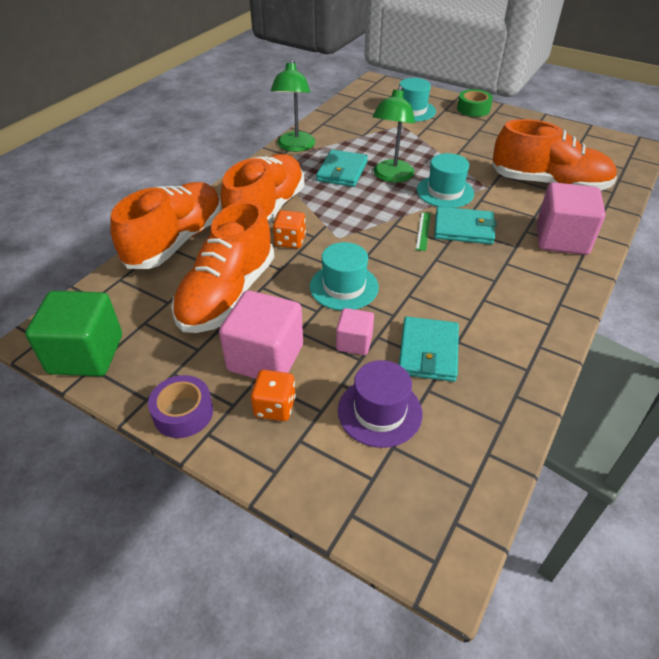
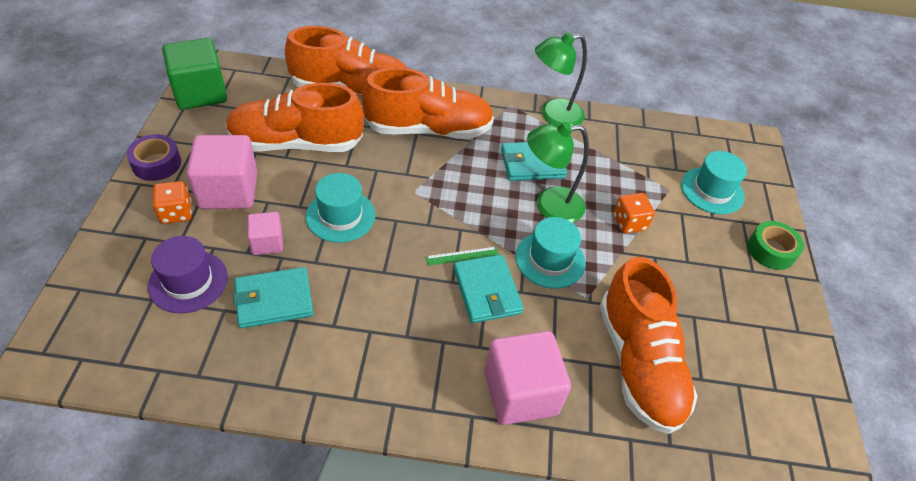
camera: 60 degrees right, 5 degrees up
orange dice [273,210,306,249] -> orange dice moved to [613,193,655,233]

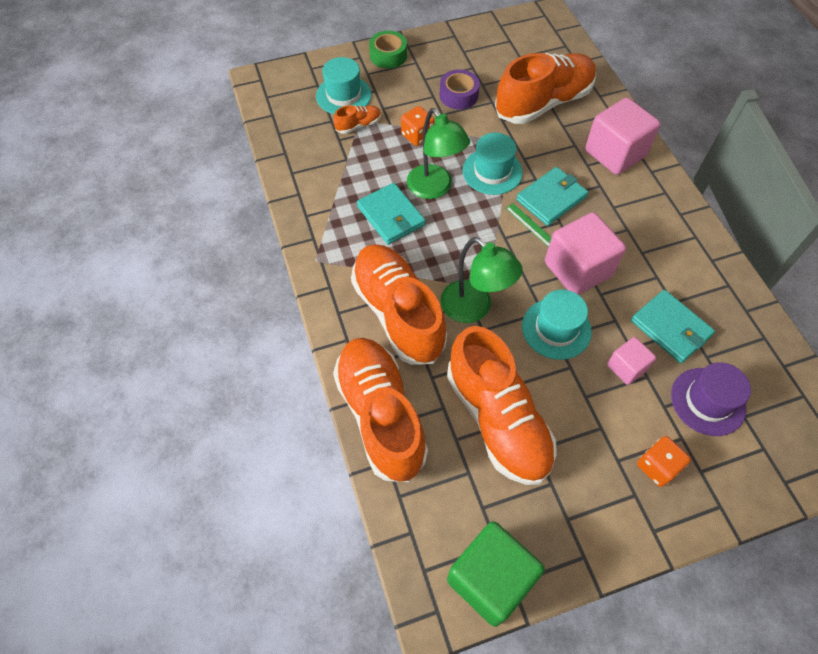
camera: 110 degrees left, 10 degrees up
purple tape [126,134,181,181] -> purple tape moved to [439,70,480,109]
pink cube [186,135,257,209] -> pink cube moved to [545,212,626,295]
green lamp [535,33,587,126] -> green lamp moved to [440,237,523,323]
none -> orange shoe [333,105,381,134]

